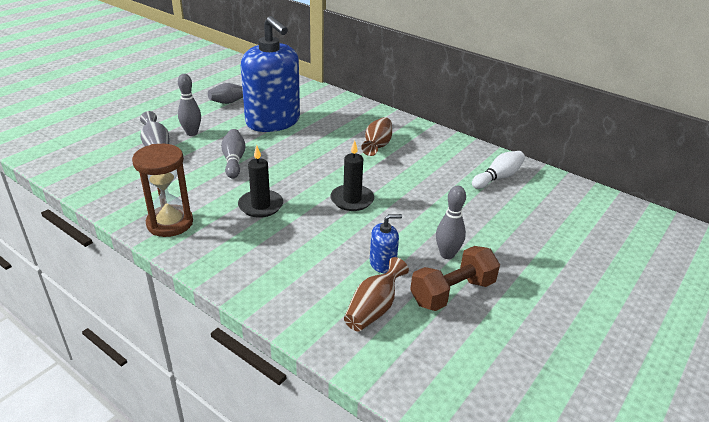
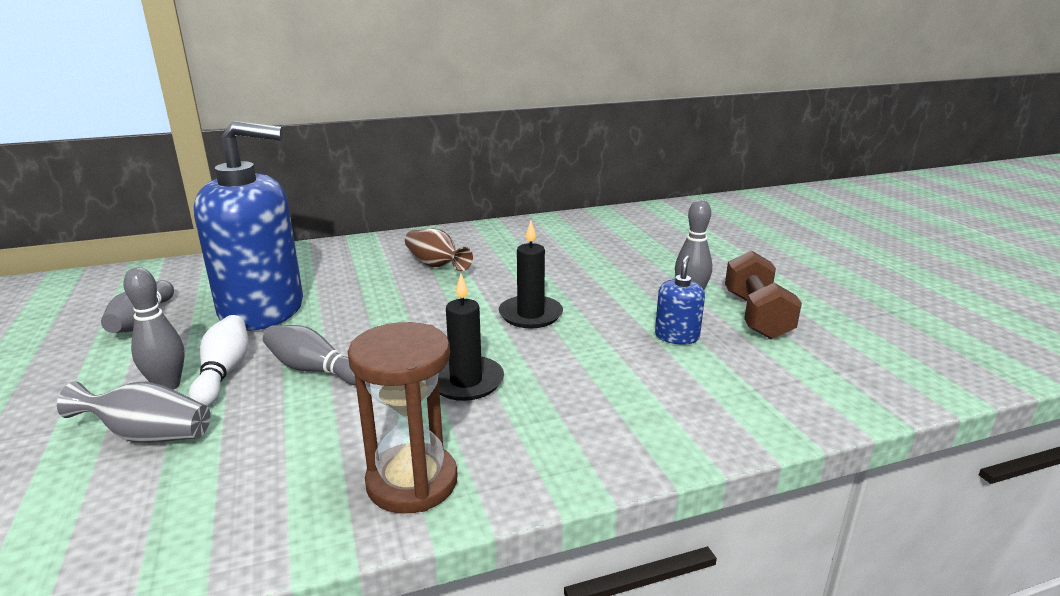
camera: 55 degrees left, 10 degrees down
brown vase [344,257,409,331] -> none
white bowling pin [472,151,525,189] -> white bowling pin moved to [189,315,248,406]

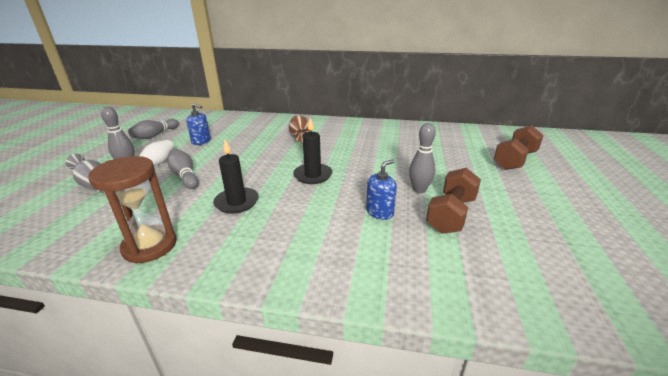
camera: 30 degrees right, 5 degrees up
blue soap dispenser [194,121,303,331] -> blue soap dispenser [186,104,211,145], size x0.41
none -> brown dumbbell [494,126,544,170]

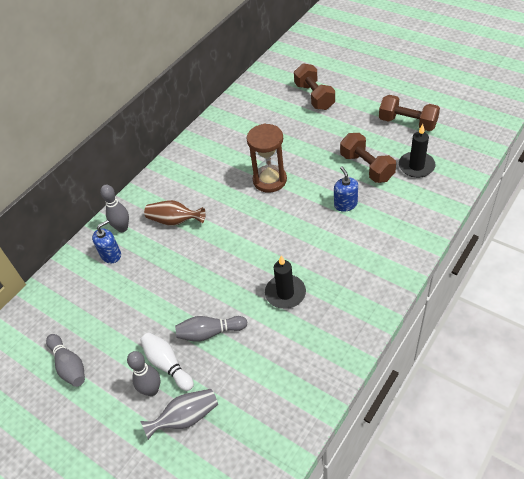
camera: 60 degrees left, 20 degrees up
brown hourglass [88,156,176,264] -> brown hourglass moved to [247,124,287,193]
blue soap dispenser [186,104,211,145] -> blue soap dispenser moved to [92,220,121,263]
black candle [293,117,332,184] -> black candle moved to [399,124,436,178]
grey bowling pin [409,123,436,193] -> grey bowling pin moved to [100,184,129,232]
none -> brown dumbbell [379,95,440,131]

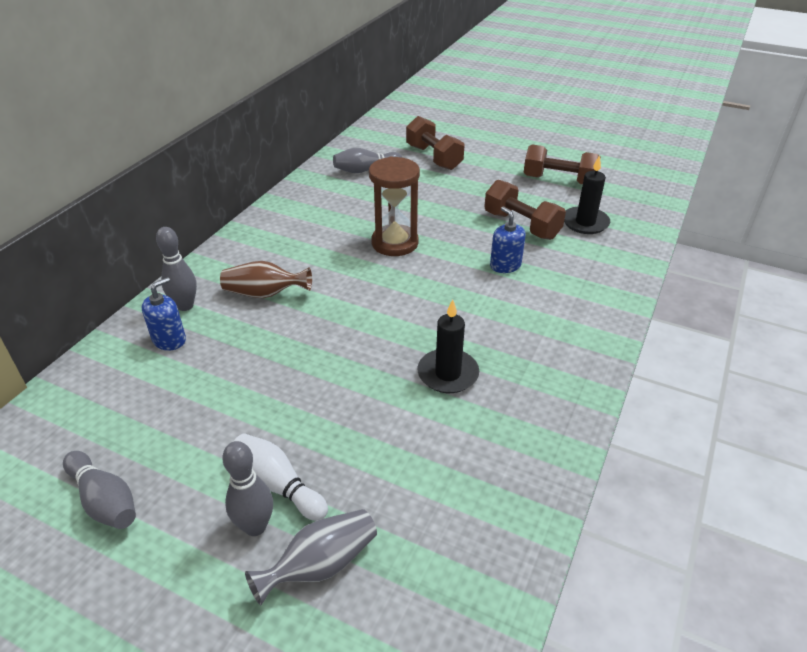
camera: 15 degrees left, 10 degrees down
grey bowling pin [175,316,247,342] -> grey bowling pin moved to [333,148,402,173]

